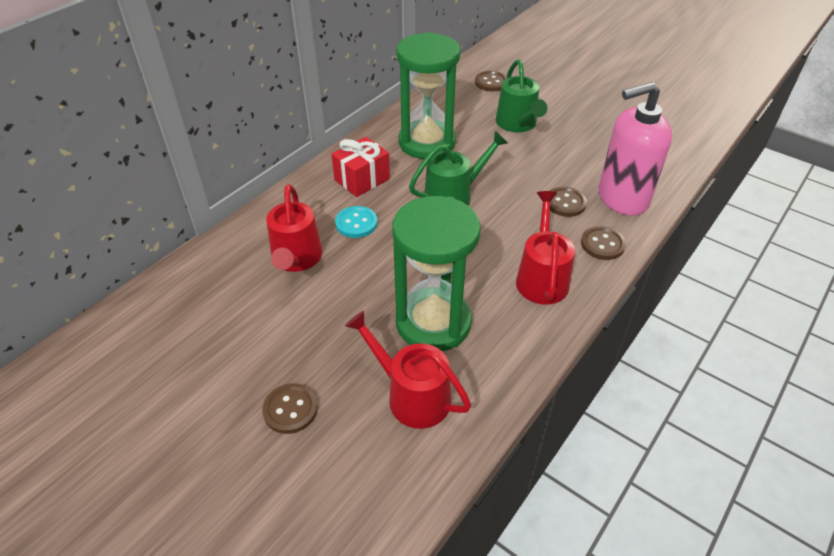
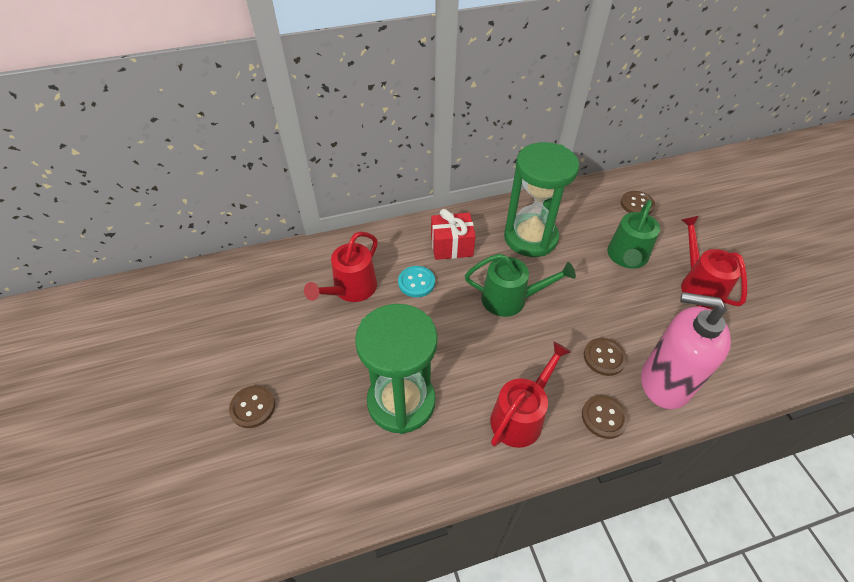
camera: 35 degrees right, 5 degrees up
red watering can [345,311,471,429] -> red watering can moved to [681,216,747,309]

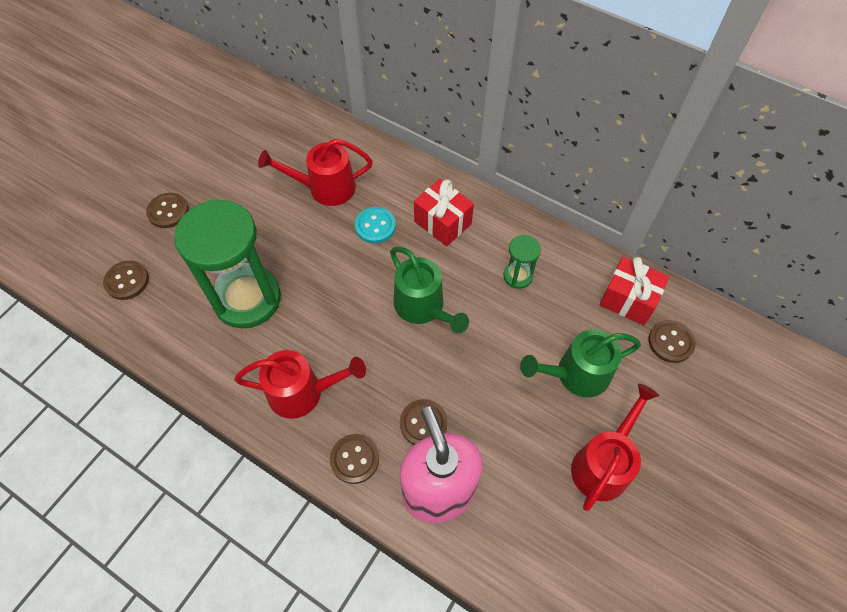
camera: 50 degrees right, 10 degrees up
green hourglass [504,142,579,257] -> green hourglass [504,235,541,289], size x0.45
none -> brown button [103,261,149,300]
none -> red gift [599,257,669,325]

